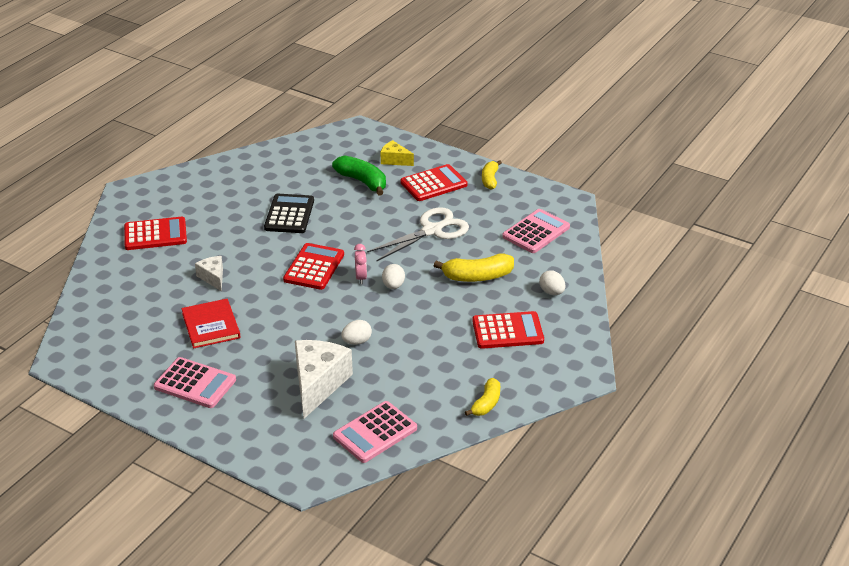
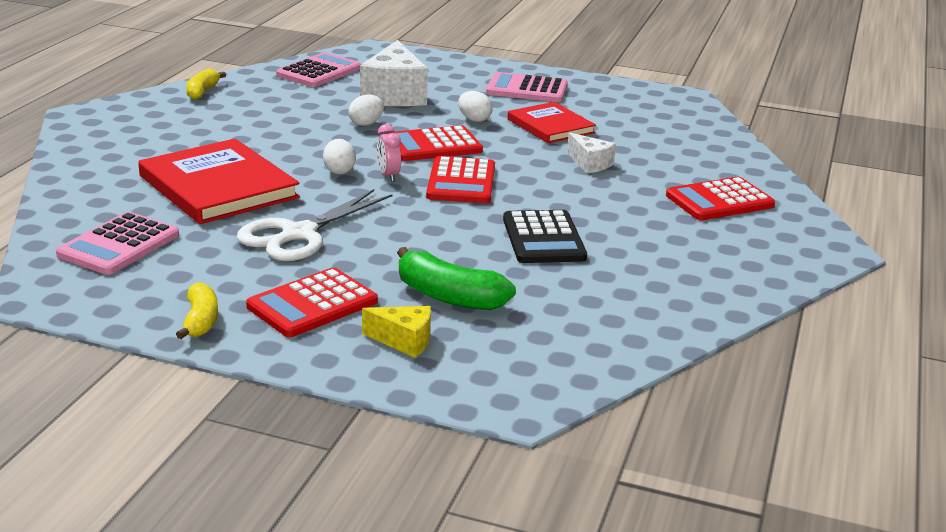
camera: 165 degrees right, 10 degrees down
yellow banana [434,253,514,282] -> red book [138,139,300,224]
red calculator [472,311,544,349] -> red calculator moved to [388,125,483,161]
white egg [539,270,565,295] -> white egg moved to [458,91,493,122]

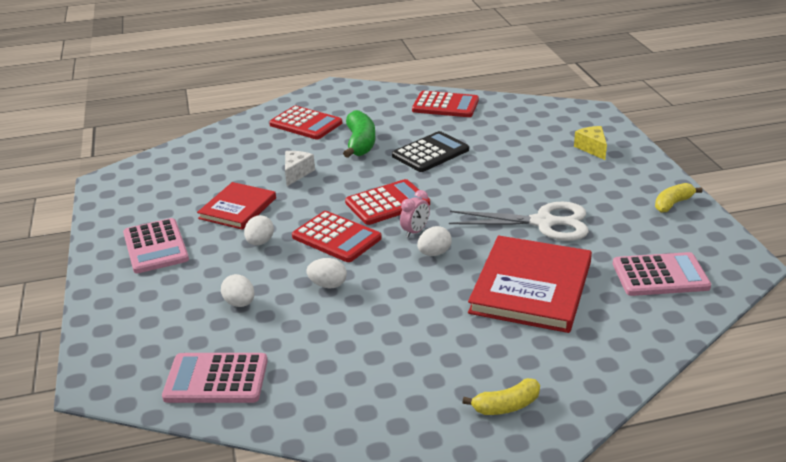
camera: 120 degrees left, 5 degrees up
yellow banana [186,69,226,100] -> yellow banana moved to [462,378,540,415]
red calculator [246,267,378,337] -> red calculator moved to [412,91,479,117]
white cheese [360,40,428,106] -> white egg [221,274,255,307]
green banana [397,247,516,310] -> green banana moved to [343,110,375,158]

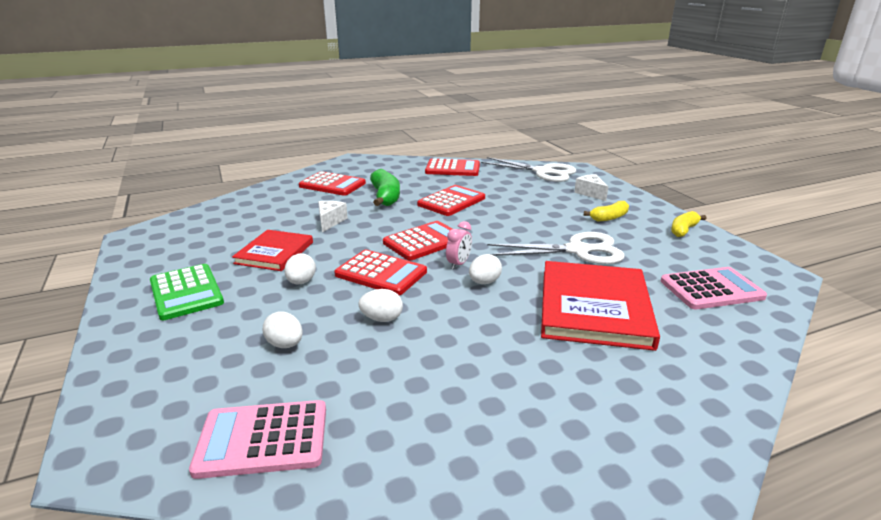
camera: 10 degrees left, 5 degrees down
pink calculator [123,218,189,273] -> green calculator [150,264,224,320]
black calculator [392,131,469,172] -> red calculator [417,185,485,216]
yellow banana [462,378,540,415] -> yellow banana moved to [584,201,629,221]
yellow cheese [574,126,607,160] -> white cheese [574,174,608,201]
none -> white scissors [481,157,576,182]

